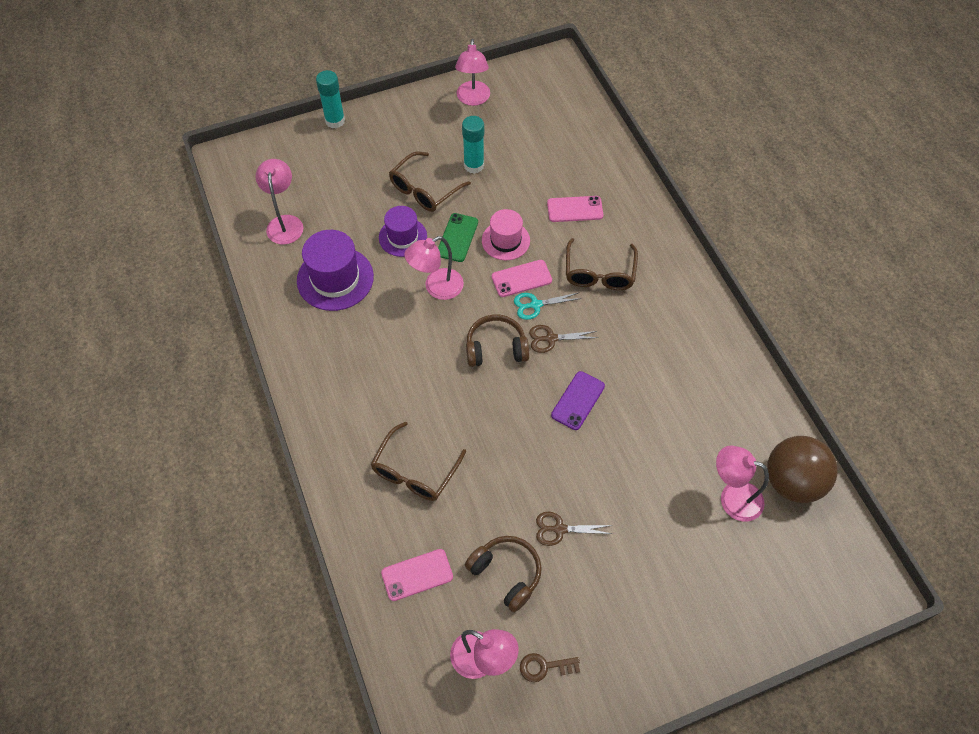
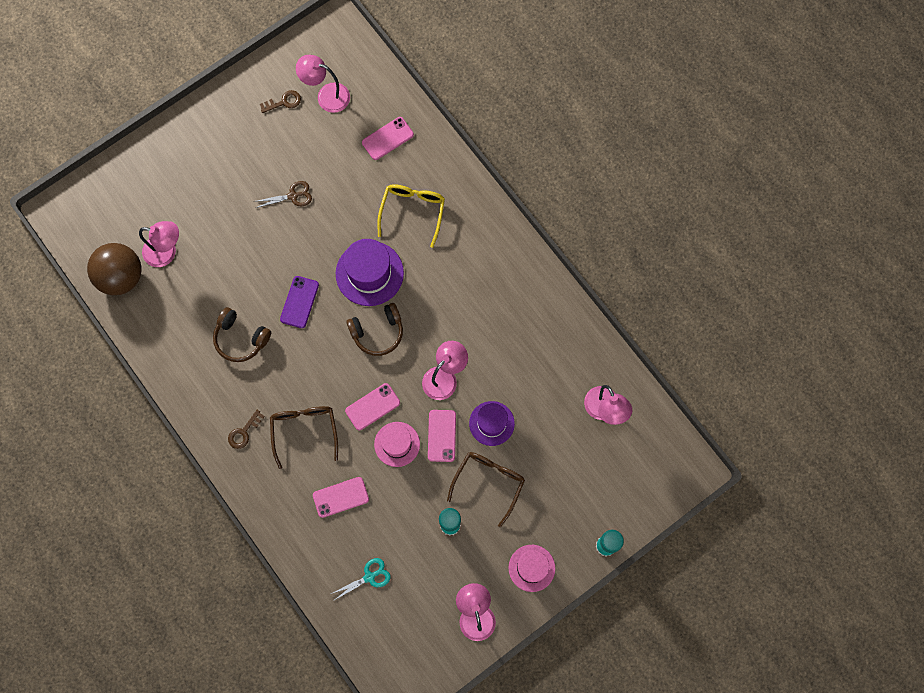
camera: 165 degrees right, 15 degrees up
purple hat [297,230,374,311] -> purple hat moved to [336,239,404,306]
brown glasses [371,422,466,501] -> yellow glasses [377,184,445,248]
green phone [438,213,478,262] -> pink phone [428,410,456,462]
brown headphones [465,536,542,612] -> brown headphones moved to [213,307,271,362]
turquoise scissors [514,293,582,320] -> turquoise scissors moved to [331,558,391,601]
brown scissors [529,325,599,353] -> none
none -> brown key [228,410,265,449]
none -> pink hat [509,545,555,592]

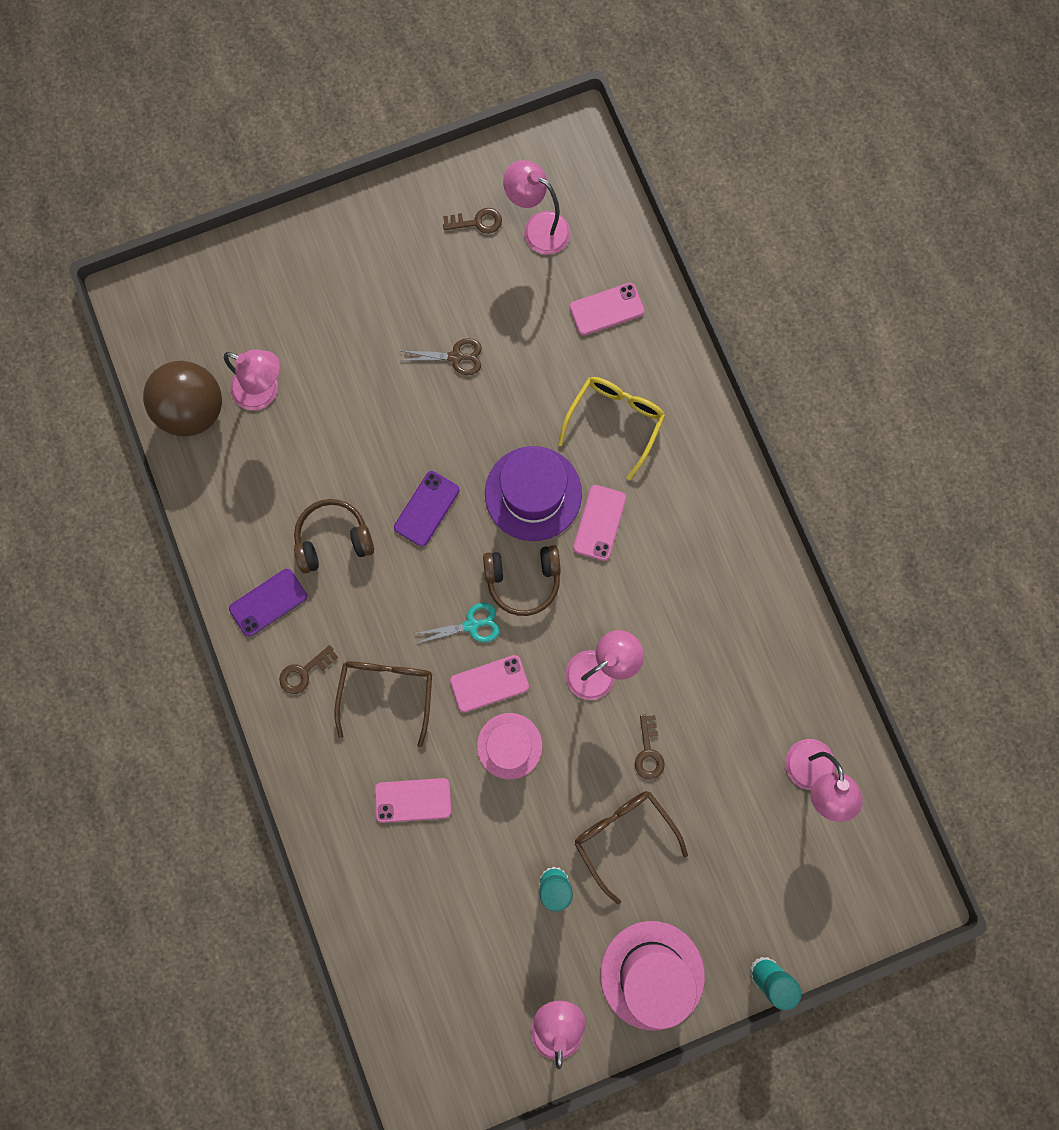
camera: 15 degrees right, 5 degrees up
brown headphones [213,307,271,362] -> brown headphones turned 120 degrees clockwise [294,499,374,573]
turquoise scissors [331,558,391,601] -> turquoise scissors moved to [413,603,500,644]
pink phone [428,410,456,462] -> pink phone moved to [573,485,626,561]
brown glasses [447,452,525,527] -> brown glasses turned 75 degrees counterclockwise [575,791,688,904]
purple hat [469,401,515,446] -> brown key [635,715,665,780]
pink hat [509,545,555,592] -> pink hat [600,921,705,1030], size x1.54
none -> purple phone [229,569,307,636]

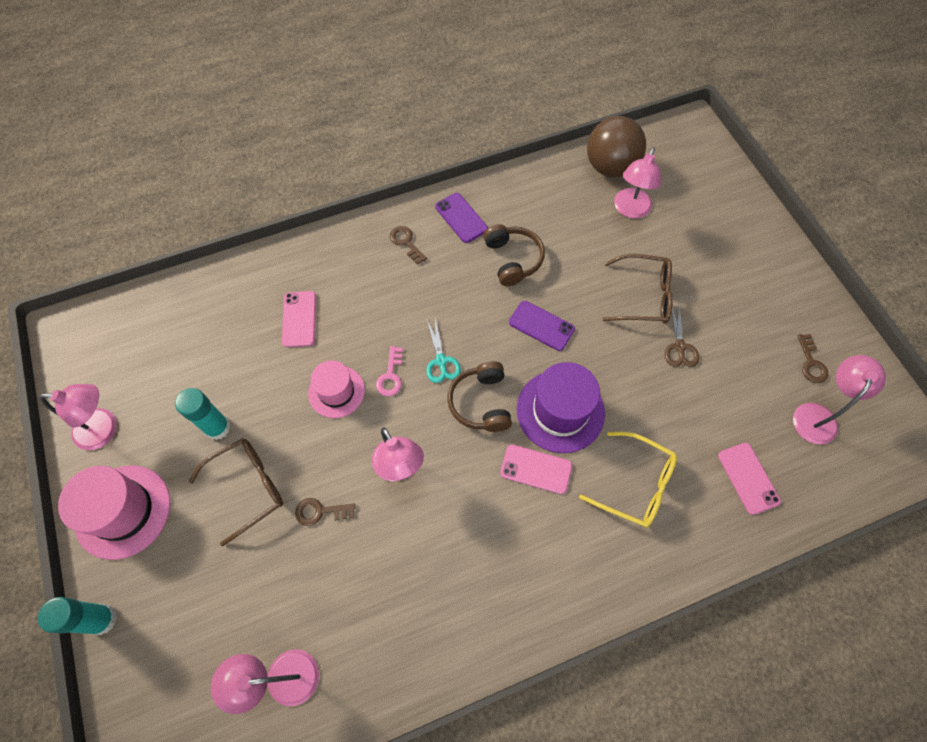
camera: 90 degrees right, 15 degrees down
brown glasses [334,661,432,748] -> brown glasses moved to [603,254,673,324]
pink phone [450,655,529,712] -> pink key [376,346,403,396]

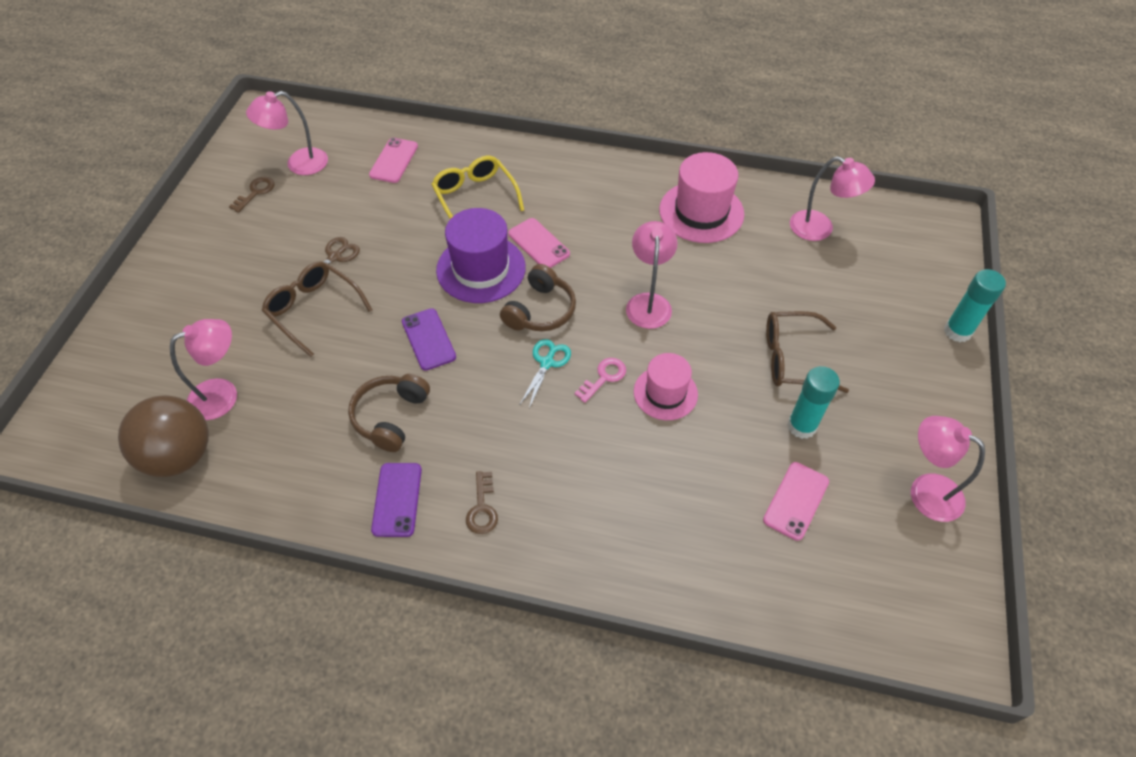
camera: 145 degrees left, 10 degrees down
pink hat [58,465,170,560] -> pink hat moved to [659,152,744,243]
pink phone [282,291,316,347] -> pink phone moved to [763,462,829,541]
brown key [295,498,355,526] -> none

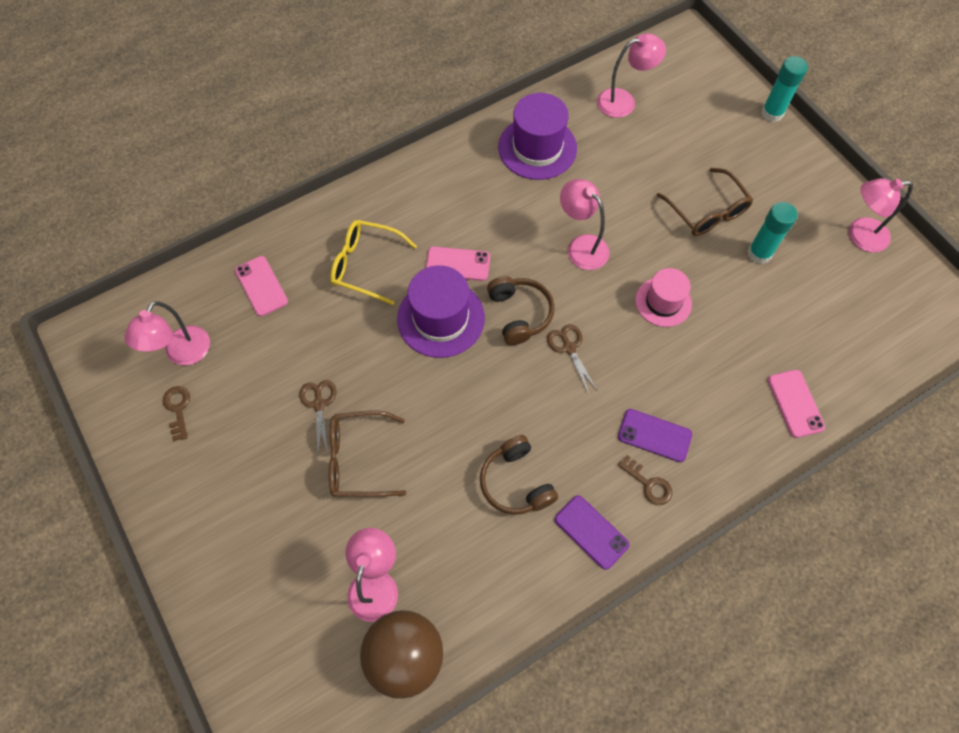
camera: 45 degrees left, 10 degrees up
purple phone [402,308,456,371] -> purple phone moved to [618,409,692,462]
turquoise scissors [520,339,571,408] -> brown scissors [547,324,597,393]
pink key [574,358,626,403] -> none
pink hat [659,152,744,243] -> purple hat [498,93,577,180]
pink phone [763,462,829,541] -> pink phone moved to [768,370,825,438]
brown glasses [766,311,849,393] -> brown glasses turned 75 degrees counterclockwise [657,168,753,236]

